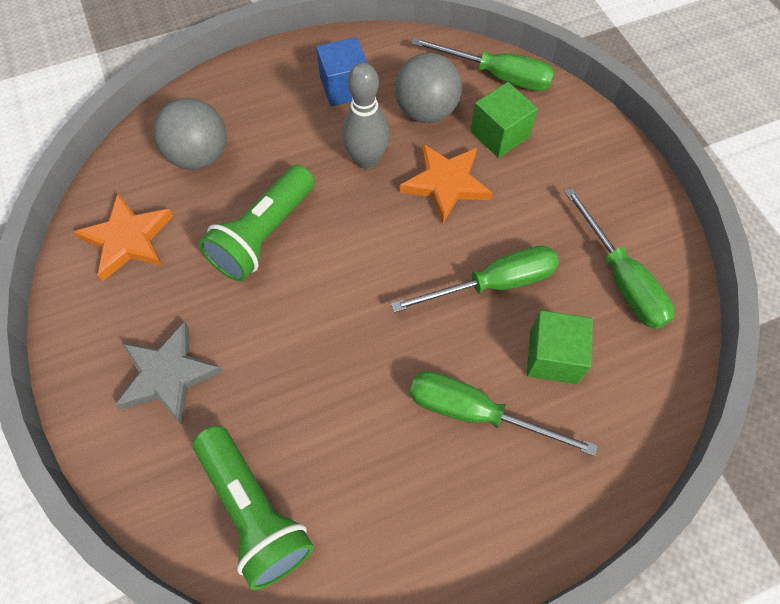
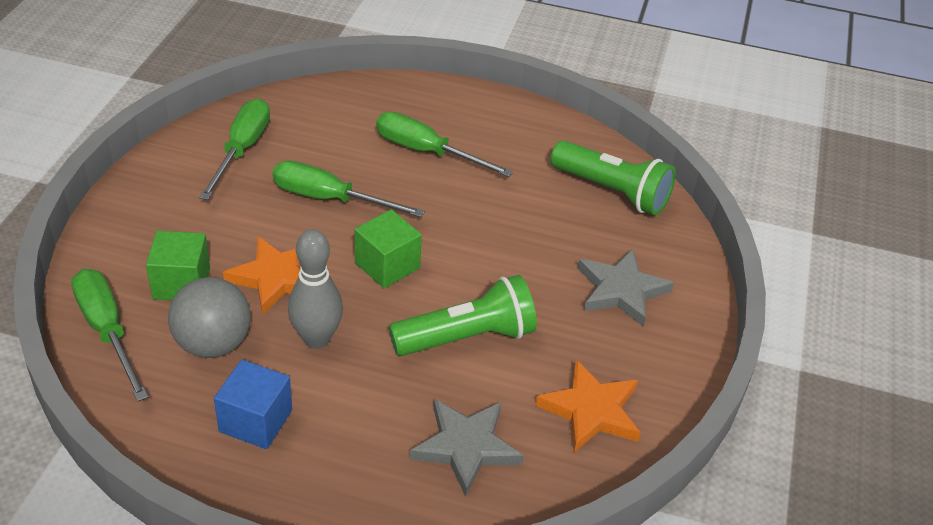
camera: 145 degrees left, 20 degrees down
grey ball [154,98,227,170] -> grey star [410,399,524,497]
green flashlight [193,425,314,590] -> green flashlight turned 120 degrees clockwise [551,141,676,216]
green screwdriver [409,371,598,456] -> green screwdriver turned 150 degrees clockwise [376,112,513,177]
green cube [527,310,593,384] -> green cube moved to [354,209,422,288]

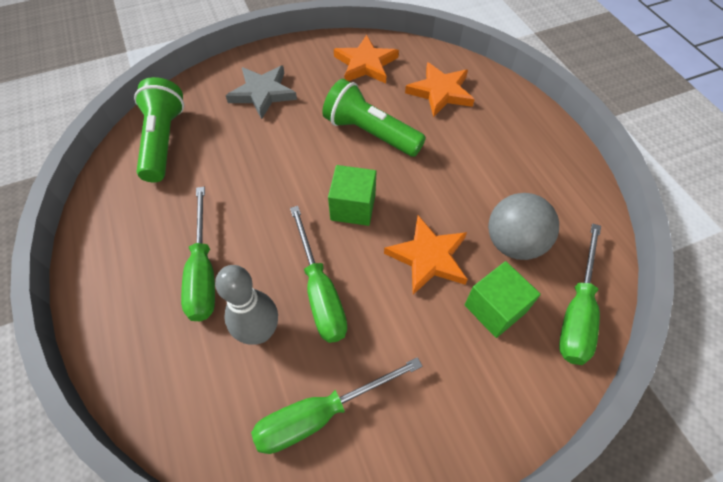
camera: 125 degrees left, 15 degrees up
blue cube [214,360,292,449] -> none
grey bowling pin [288,229,343,349] -> grey bowling pin moved to [215,265,278,345]
grey star [410,399,524,497] -> orange star [405,62,475,117]

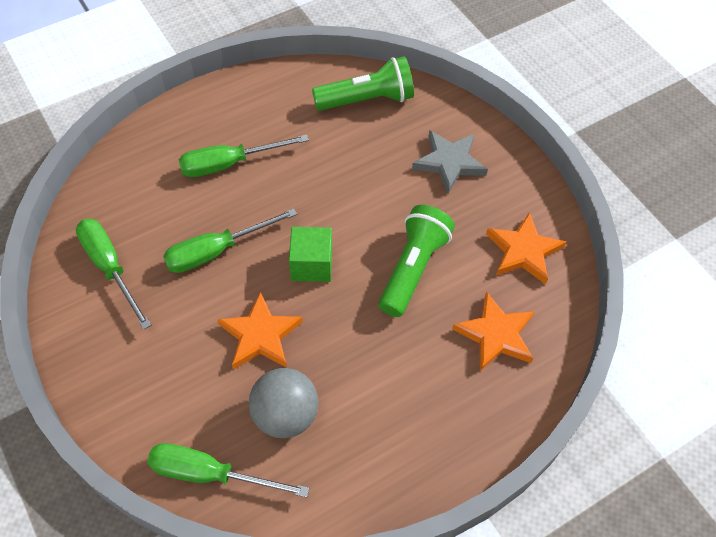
camera: 80 degrees right, 0 degrees up
grey bowling pin [215,265,278,345] -> none
green cube [465,261,541,338] -> none

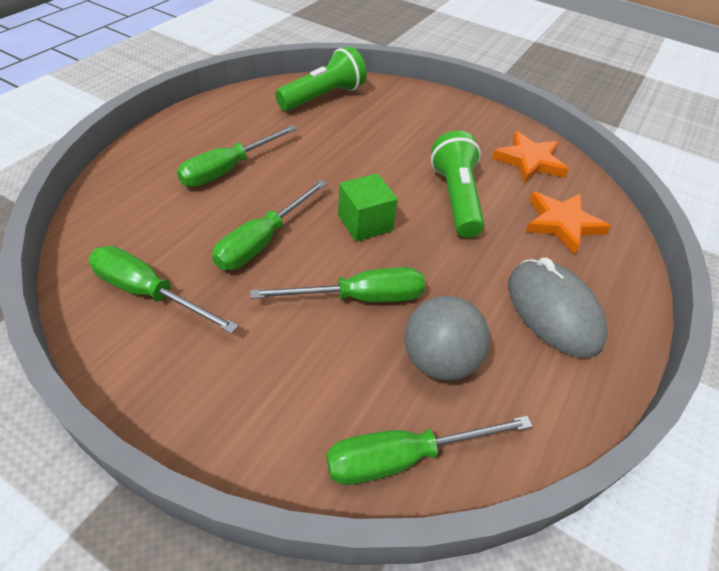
camera: 30 degrees left, 10 degrees down
orange star [217,291,303,370] -> green screwdriver [250,267,425,302]
grey star [412,130,488,193] -> none
none -> grey mouse [508,258,608,358]

